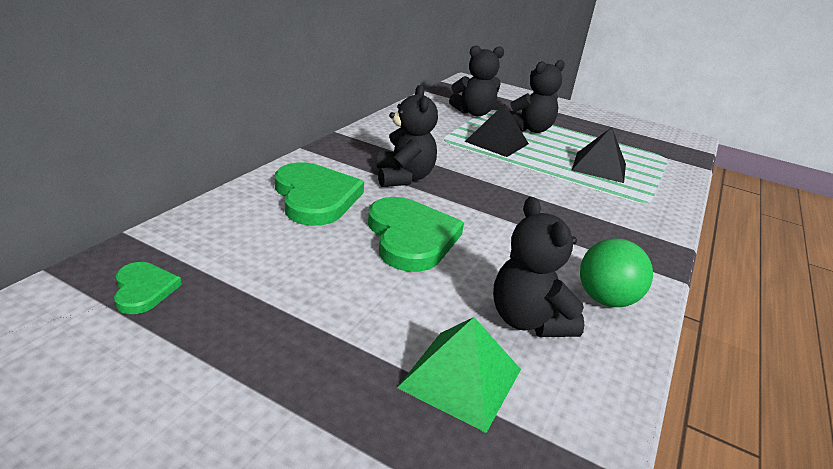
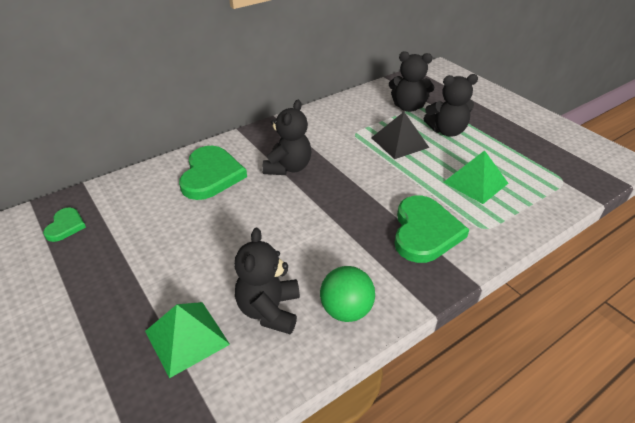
camera: 30 degrees right, 10 degrees up
green heart [368,197,464,272] -> green heart moved to [394,196,469,263]
black pyramid [571,127,626,183] -> green pyramid [443,150,508,204]

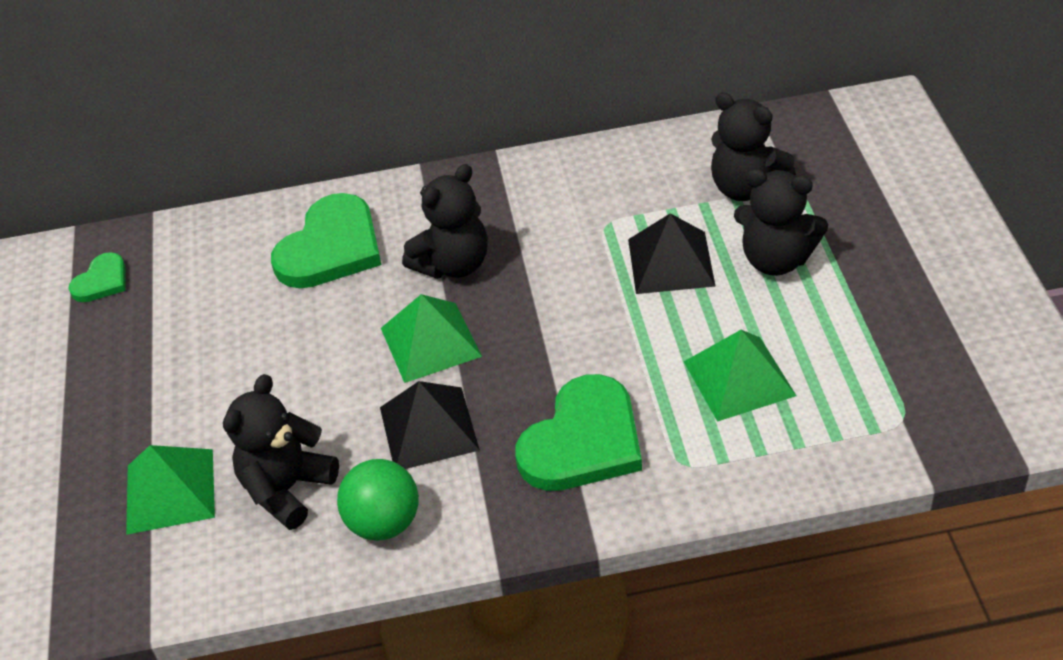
camera: 30 degrees right, 5 degrees up
none -> black pyramid [380,381,480,469]
none -> green pyramid [381,294,482,383]

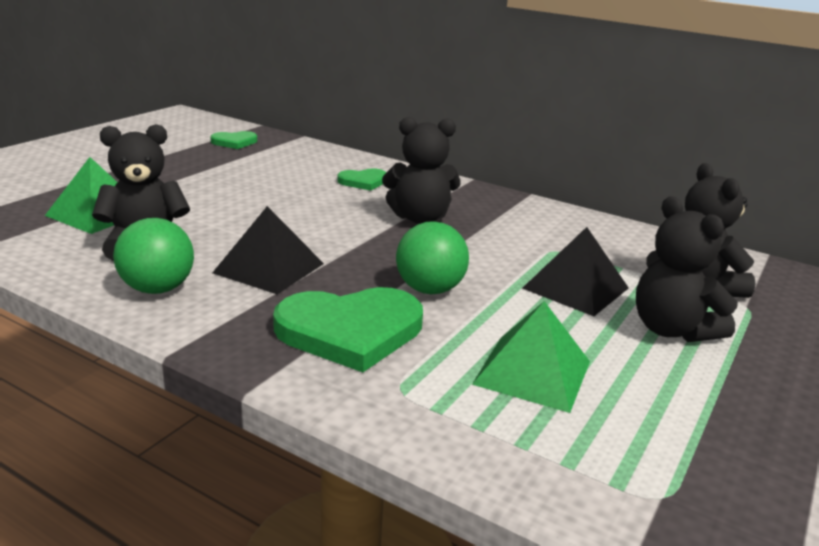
camera: 35 degrees right, 20 degrees down
green heart [271,193,382,288] -> green heart [337,169,387,191], size x0.52
green pyramid [381,294,482,383] -> none
none -> green ball [396,221,469,294]

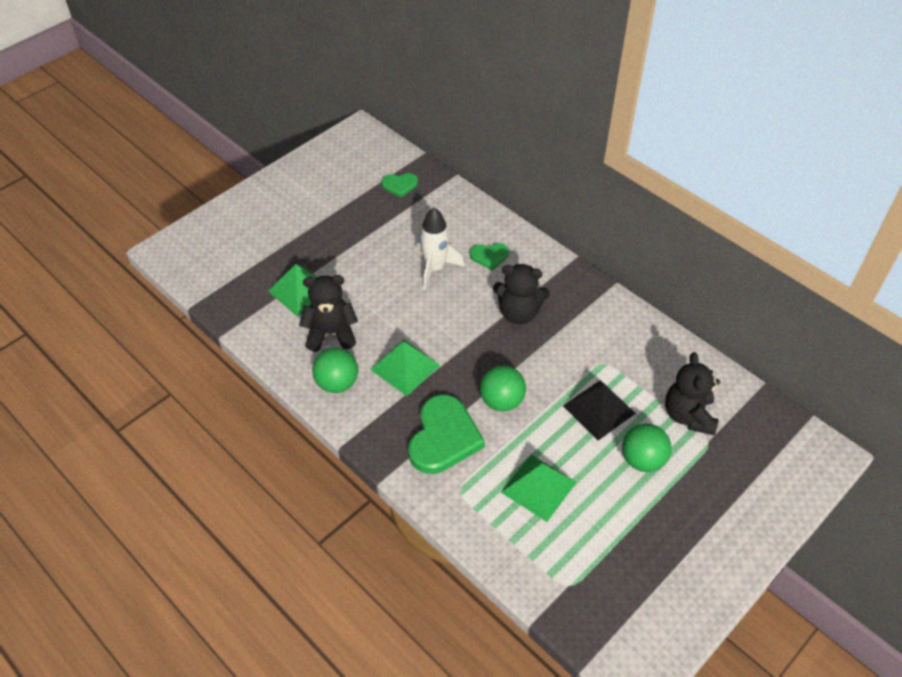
camera: 15 degrees right, 25 degrees up
black pyramid [212,206,324,295] -> green pyramid [370,340,440,396]
green heart [273,287,423,372] -> green heart turned 75 degrees counterclockwise [408,394,485,474]
black teddy bear [636,196,738,342] -> green ball [622,423,672,472]
none -> white rocket [416,208,464,290]

